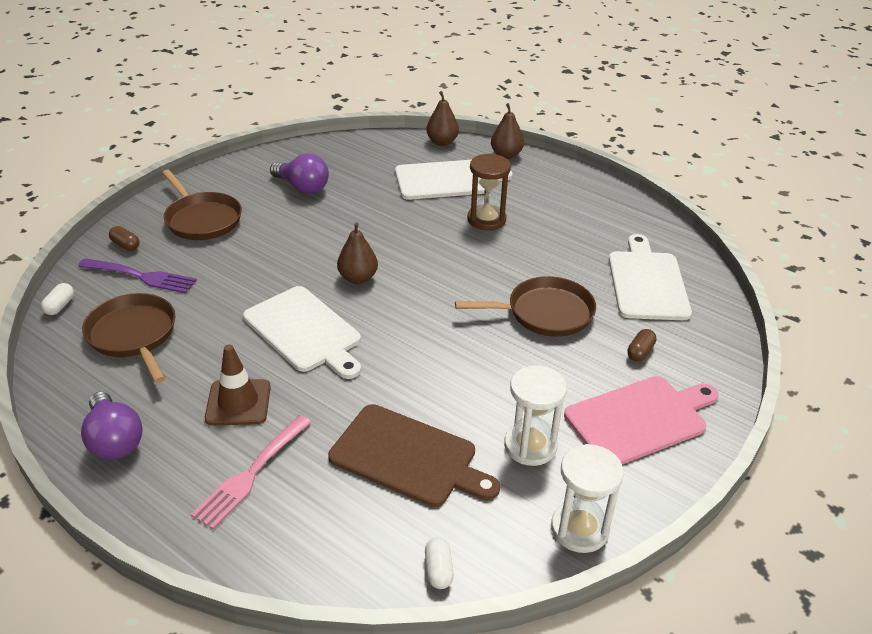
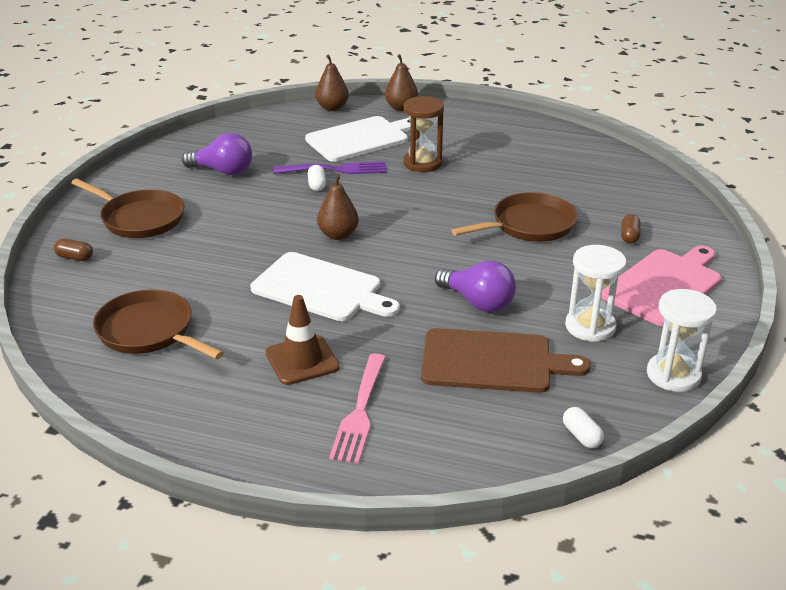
camera: 20 degrees left, 5 degrees down
white capsule [41,283,74,315] -> white capsule moved to [308,165,326,191]
purple fork [78,258,197,294] -> purple fork moved to [273,161,387,174]
purple light bulb [81,392,143,460] -> purple light bulb moved to [435,260,516,312]
white cutting board [609,234,692,320] -> none

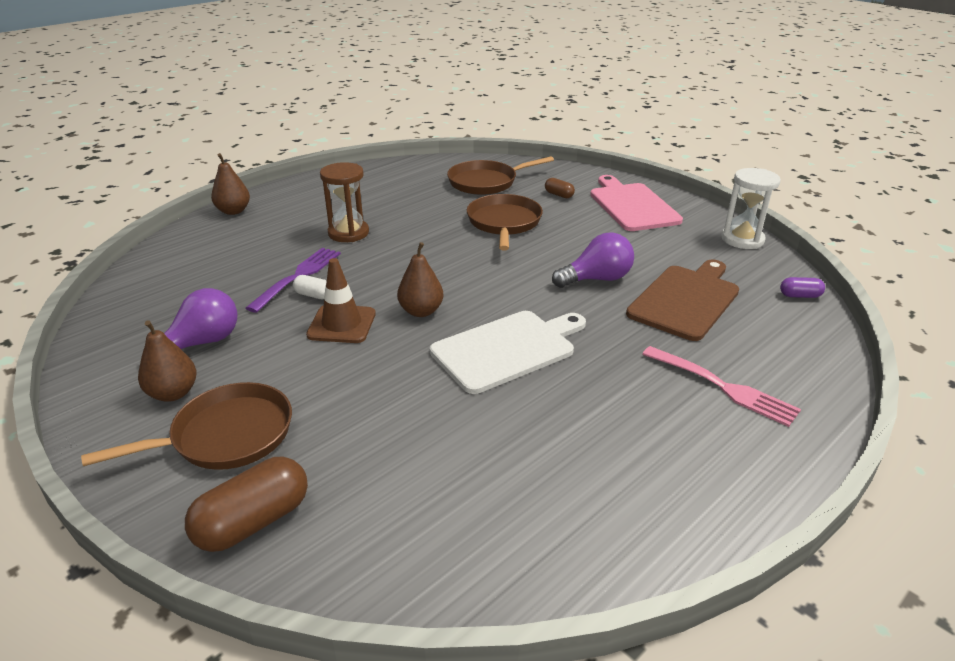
camera: 60 degrees left, 0 degrees up
brown capsule [54,238,93,261] -> brown capsule [185,457,308,552], size x1.96
brown pan [93,289,224,359] -> brown pan moved to [447,156,554,195]
brown traffic cone [266,295,340,385] -> brown traffic cone moved to [306,258,376,343]
white cutting board [305,116,411,162] -> none
brown pear [315,54,349,111] -> brown pear moved to [138,320,197,402]
white capsule [563,407,604,448] -> purple capsule [780,277,825,298]
white hourglass [565,245,626,342] -> none

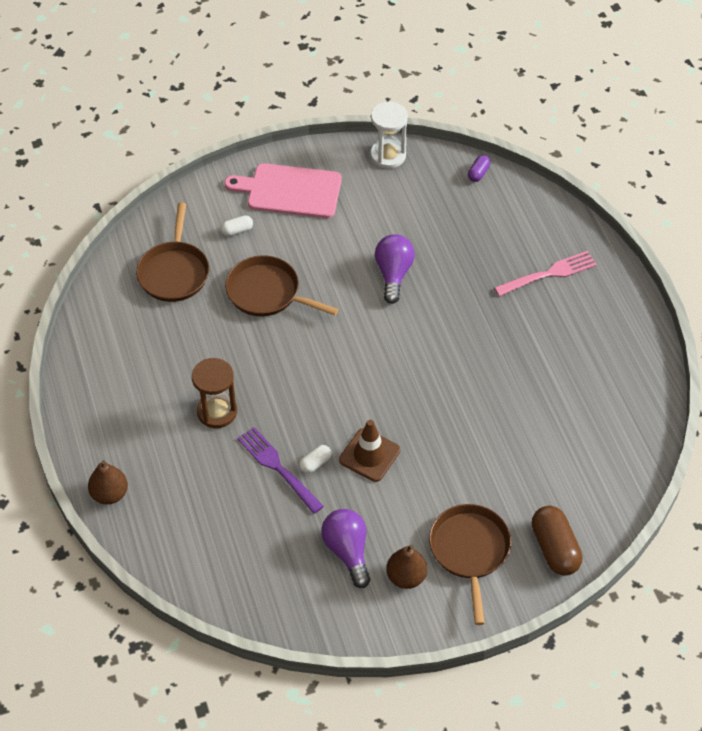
camera: 65 degrees left, 20 degrees up
brown pear [397,242,444,317] -> none
white cutting board [430,311,586,394] -> none
brown capsule [545,178,575,198] -> white capsule [221,215,253,236]
brown cutting board [626,260,739,341] -> none

